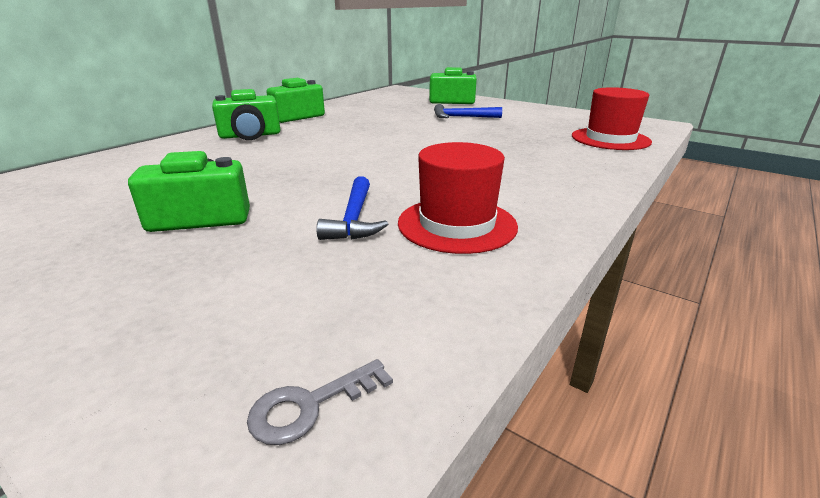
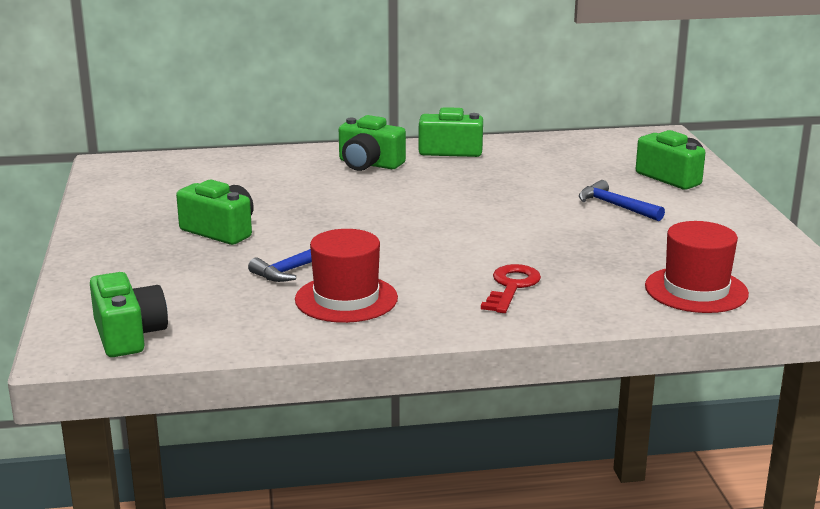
camera: 45 degrees right, 5 degrees down
grey key [247,359,393,445] -> green camera [90,272,168,357]
none -> red key [481,264,541,313]

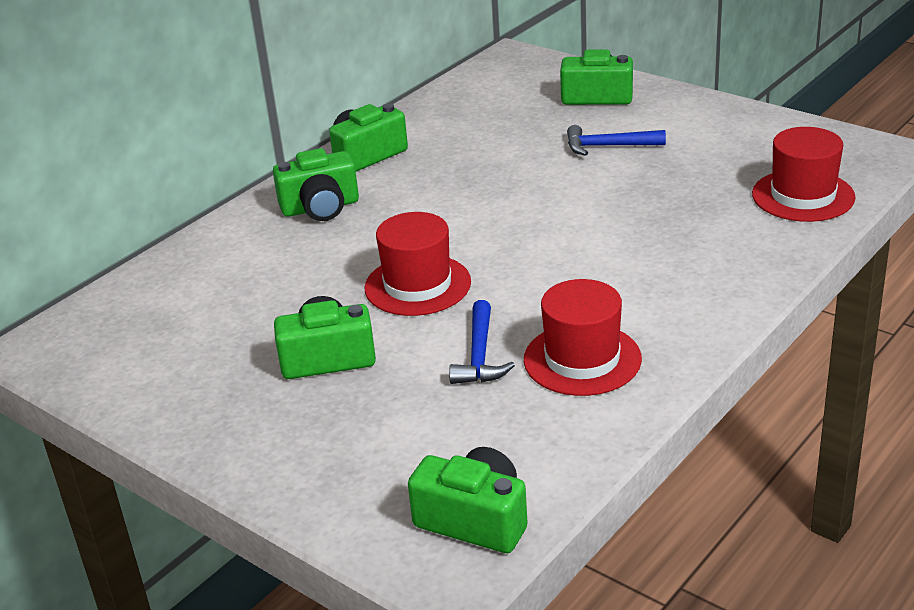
camera: 40 degrees left, 10 degrees up
red key [481,264,541,313] -> none
none -> red hat [365,212,471,316]

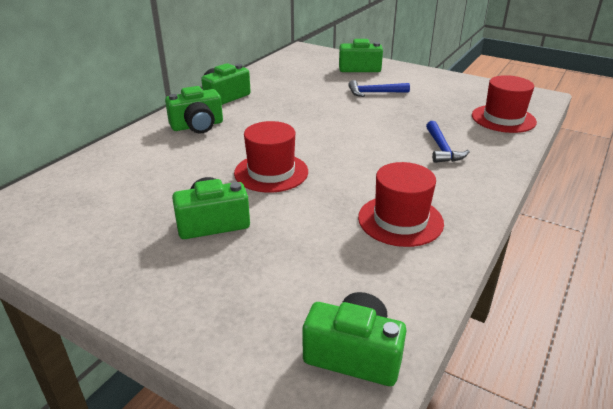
camera: 10 degrees left, 0 degrees up
blue hammer [449,300,515,384] -> blue hammer moved to [426,121,470,163]

